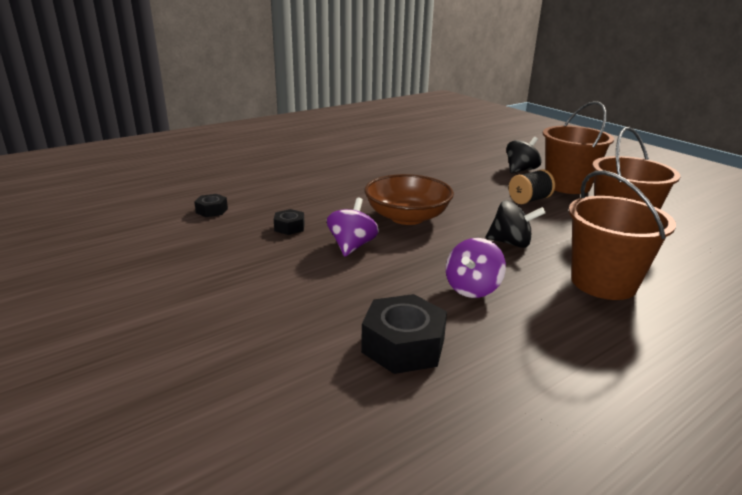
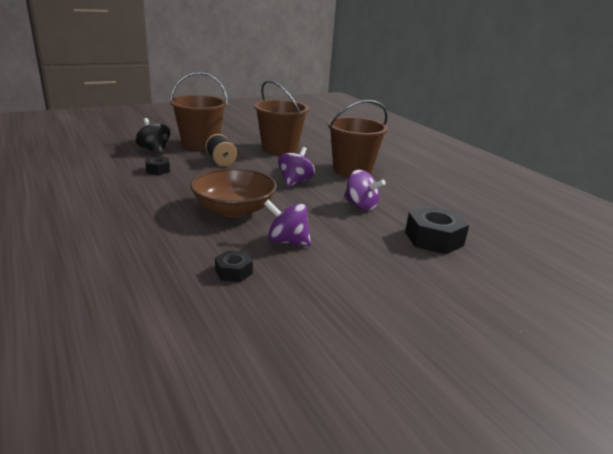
camera: 85 degrees left, 0 degrees up
black nut [194,194,228,217] -> black nut moved to [146,156,170,175]
black spinning top [486,200,545,248] -> purple spinning top [278,147,315,187]

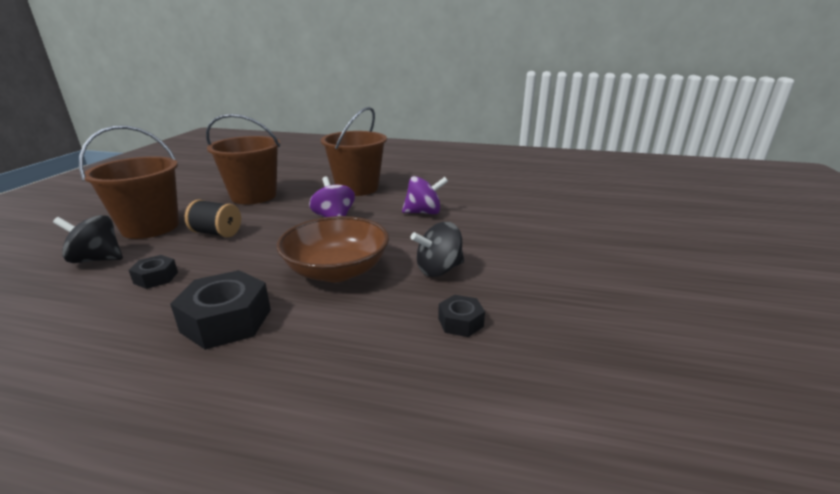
camera: 45 degrees left, 0 degrees up
purple spinning top [264,200,311,246] -> black spinning top [411,222,464,277]
black nut [405,205,469,254] -> black nut moved to [170,270,271,350]

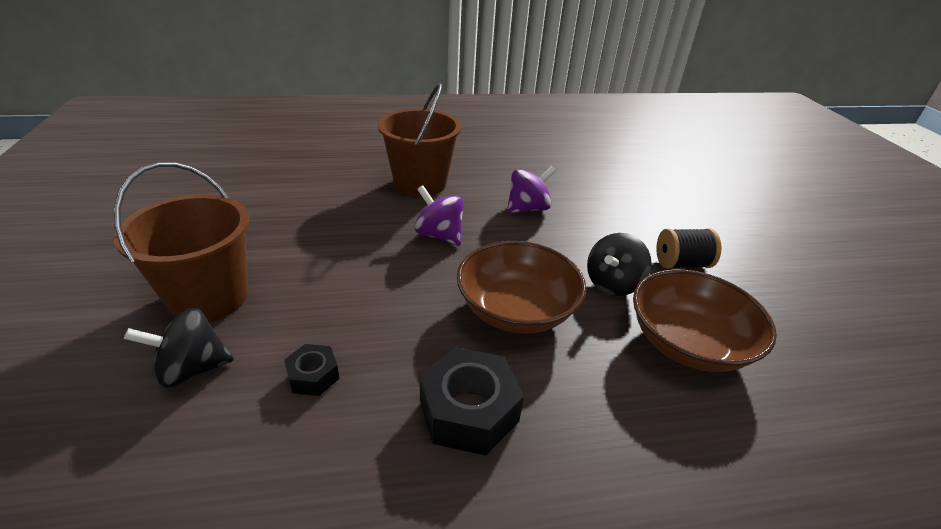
camera: 25 degrees left, 10 degrees up
black spool [185,200,241,237] -> black spool moved to [656,228,722,269]
brown bucket [206,114,280,205] -> none
black nut [438,295,485,337] -> brown bowl [633,269,777,372]

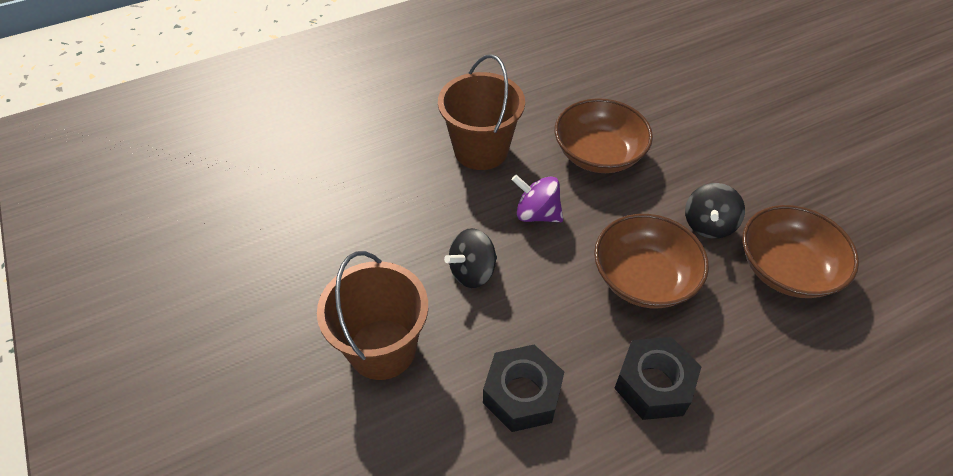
camera: 15 degrees left, 15 degrees up
black spinning top [124,308,234,388] -> black spinning top moved to [444,228,497,288]
black nut [284,344,340,396] -> black nut [483,345,564,432], size x1.85
purple spinning top [507,166,556,213] -> brown bowl [555,98,653,173]
black spool [656,228,722,269] -> none

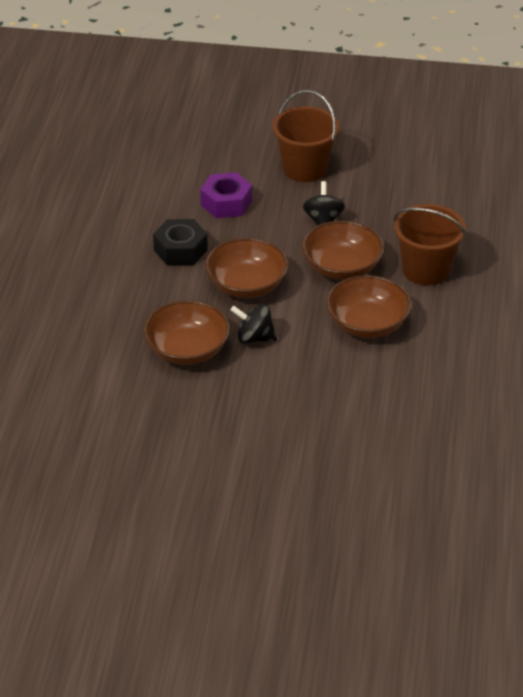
camera: 125 degrees right, 10 degrees down
black nut [483,345,564,432] -> purple nut [200,172,252,218]
purple spinning top [512,175,563,222] -> brown bowl [302,221,384,280]
black spinning top [685,183,745,239] -> black spinning top turned 45 degrees counterclockwise [231,304,277,343]

